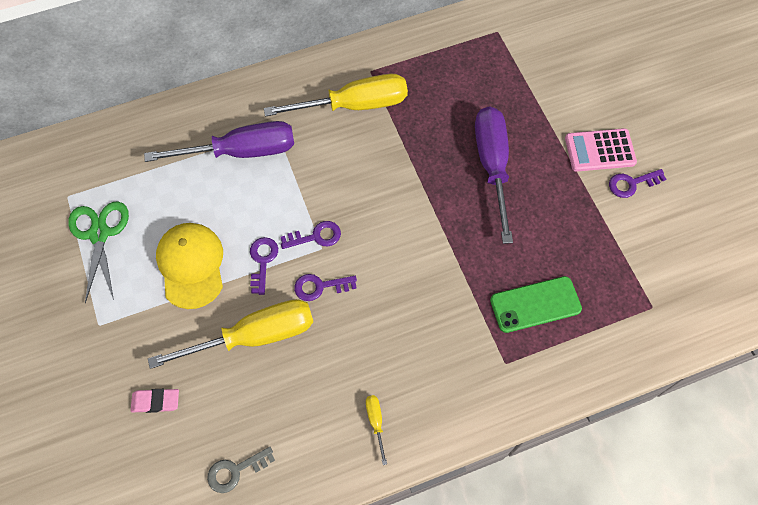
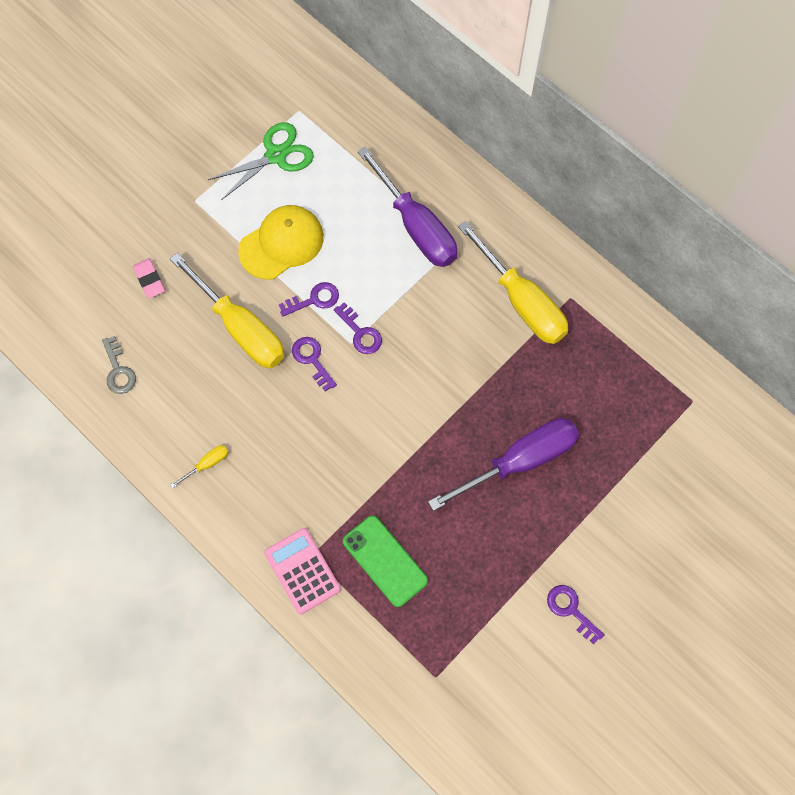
camera: 65 degrees right, 5 degrees up
grey key [207,447,275,493] -> grey key turned 150 degrees counterclockwise [102,336,136,394]
pink calculator [565,128,637,172] -> pink calculator moved to [264,528,341,614]

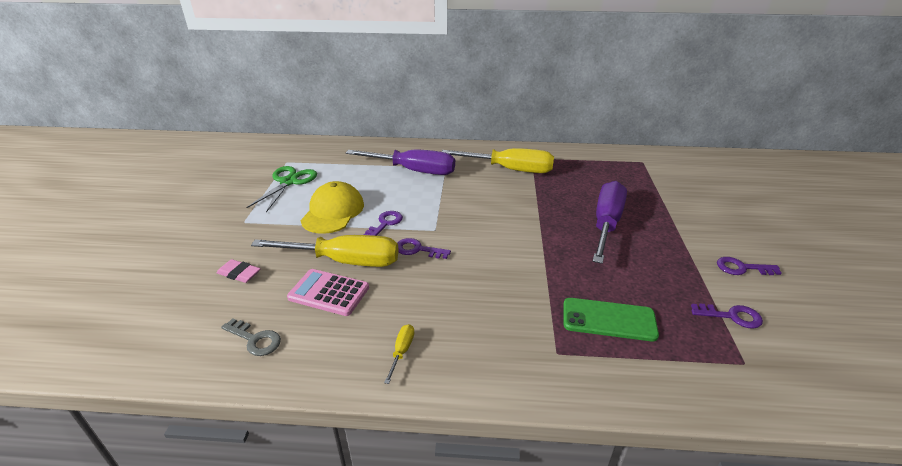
camera: 40 degrees left, 35 degrees down
pink calculator [264,528,341,614] -> pink calculator moved to [287,269,369,316]
purple key [334,303,382,354] -> purple key moved to [691,303,763,329]

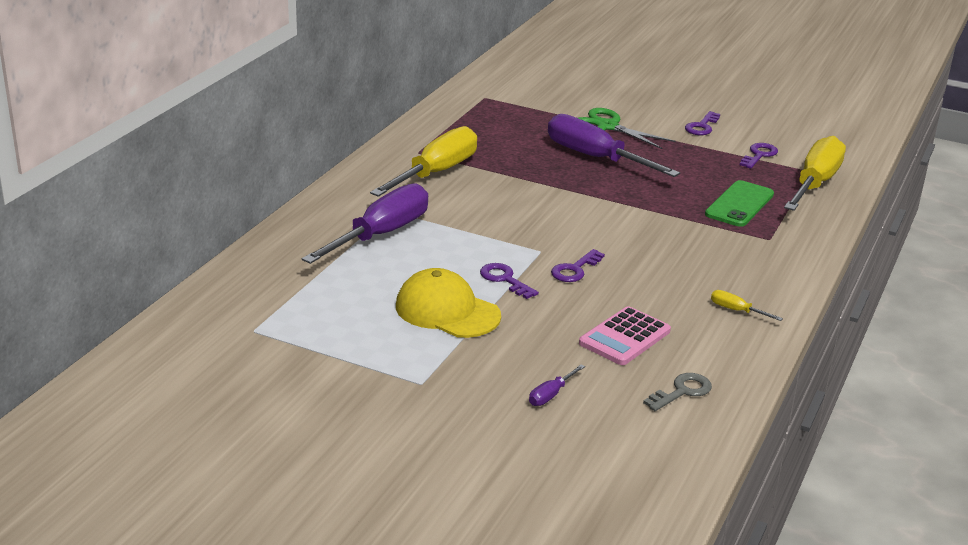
camera: 70 degrees left, 5 degrees down
pink eraser [217,259,261,283] -> purple screwdriver [529,364,585,406]
green scissors [246,166,317,212] -> green scissors moved to [579,108,676,149]
yellow screwdriver [251,235,399,267] -> yellow screwdriver moved to [784,136,846,211]

